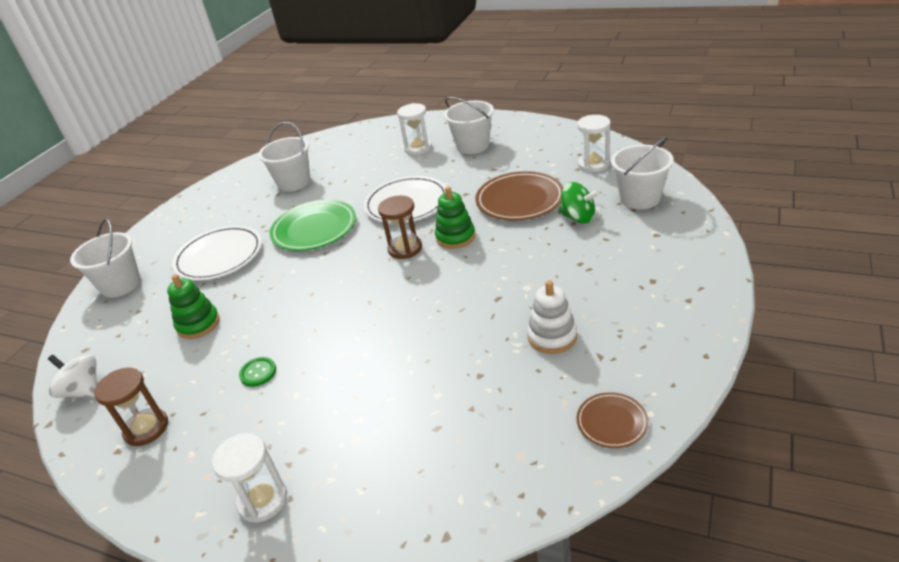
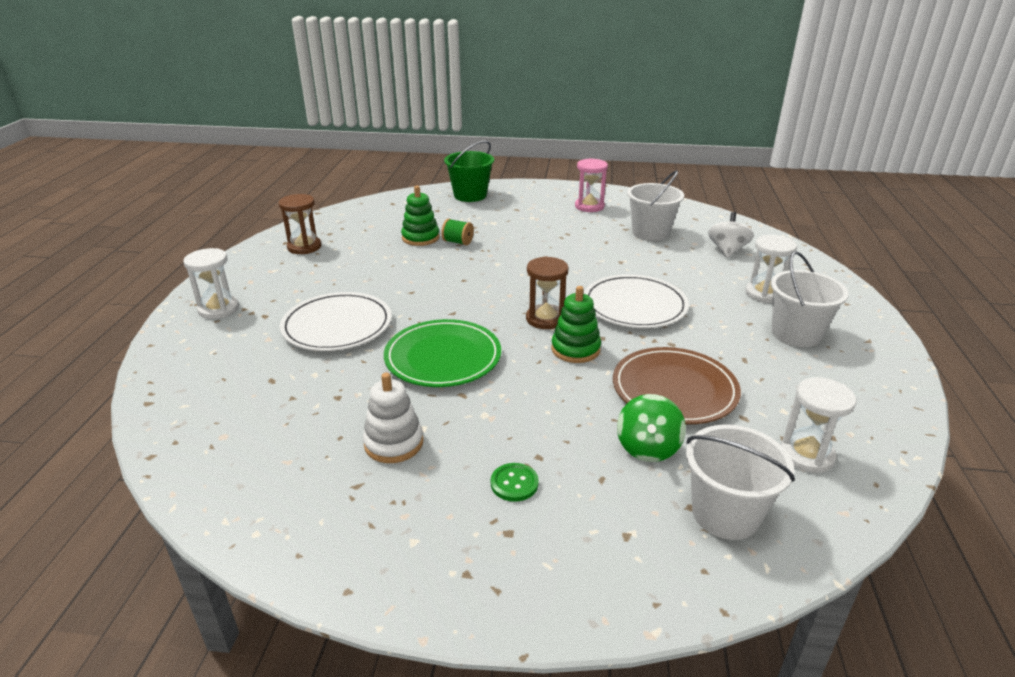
camera: 70 degrees right, 5 degrees down
white spinning top [48,355,97,398] -> white spinning top moved to [708,212,754,258]
white bucket [70,219,141,298] -> green bucket [444,140,494,202]
white plate [172,226,262,281] -> white plate moved to [280,292,392,351]
green button [239,357,276,387] -> green button moved to [491,463,539,502]
green plate [270,200,356,251] -> green plate moved to [384,319,501,387]
brown plate [577,392,649,448] -> none
none -> green spool [441,219,474,246]
none -> pink hourglass [575,158,608,212]

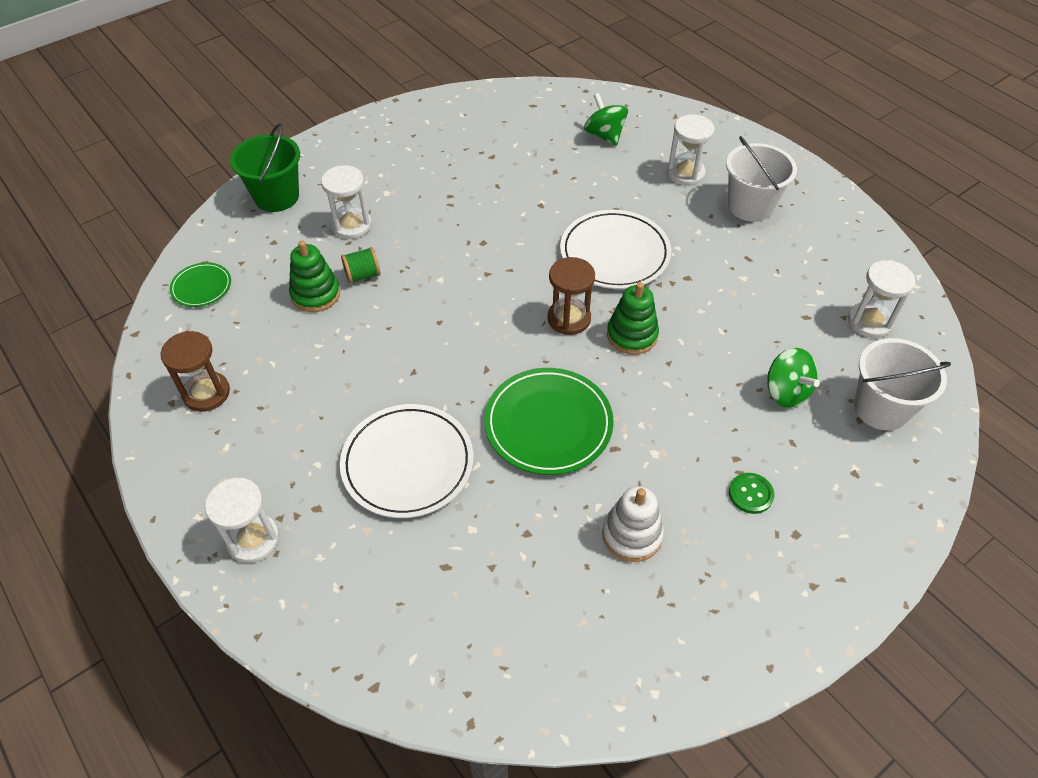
camera: 45 degrees left, 20 degrees up
pink hourglass [575,158,608,212] -> none
brown plate [613,347,741,424] -> none
white bucket [627,170,684,241] -> none
white spinning top [708,212,754,258] -> green spinning top [584,93,628,146]
none -> green plate [169,262,231,307]
none -> white hourglass [321,165,372,239]

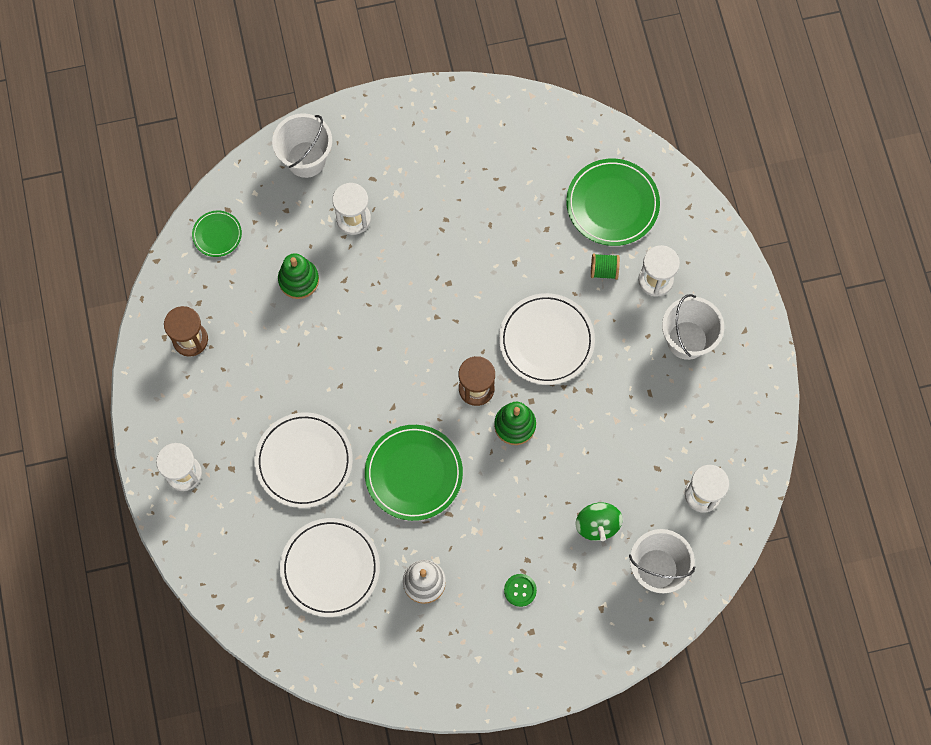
camera: 25 degrees right, 20 degrees up
green bucket [230,123,300,212] -> white bucket [272,113,332,178]
green spool [341,247,381,284] -> green spool moved to [591,253,620,280]
green spinning top [584,93,628,146] -> green plate [566,158,660,246]
none -> white plate [280,518,380,617]

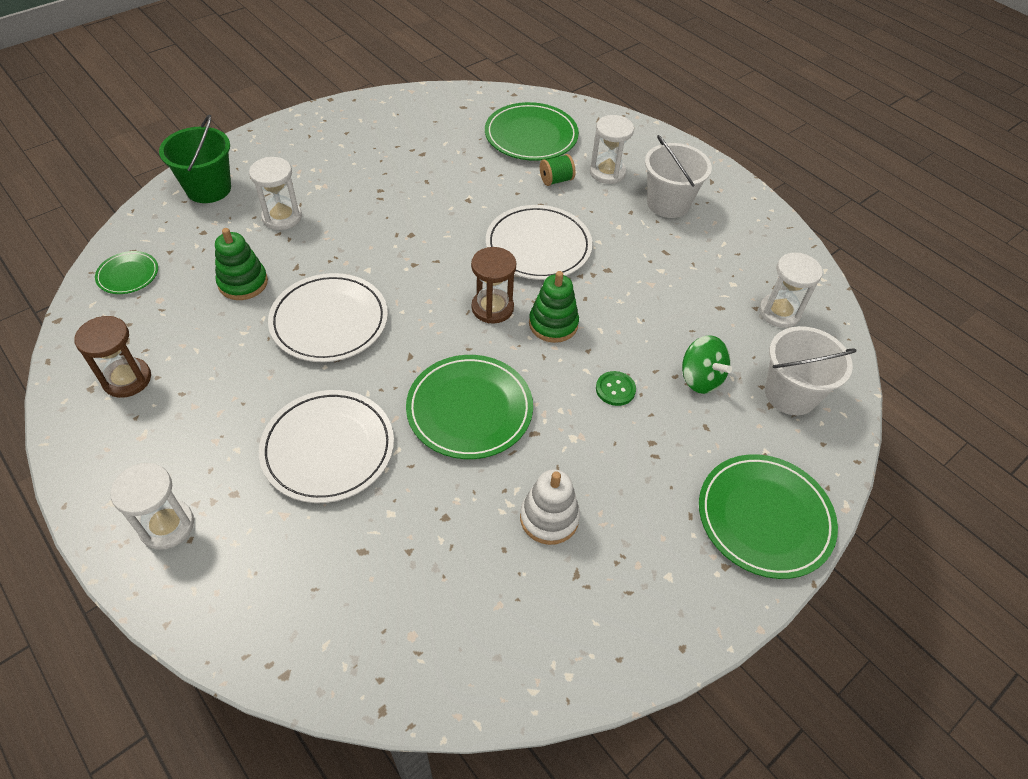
camera: 30 degrees left, 20 degrees down
white bucket [272,113,332,178] -> green bucket [159,115,231,203]
white plate [280,518,380,617] -> white plate moved to [268,273,388,362]
green button [504,574,537,607] -> green button moved to [596,371,636,406]
none -> green plate [699,454,838,579]

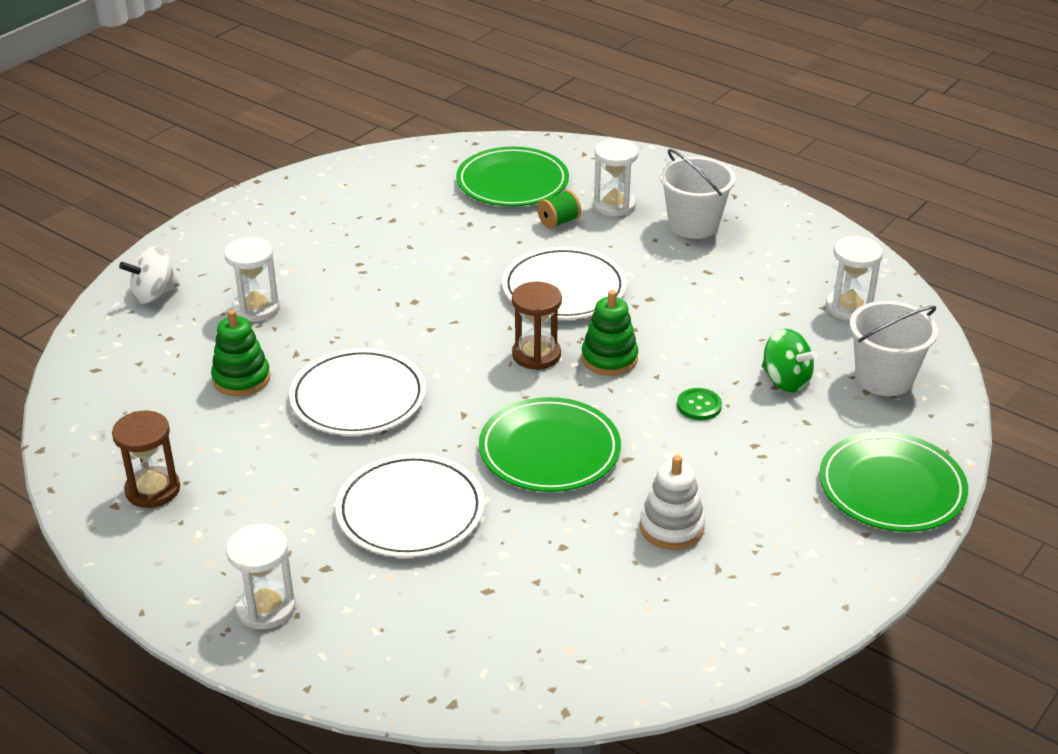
camera: 10 degrees left, 15 degrees down
green plate [95,251,158,294] -> none
green bucket [159,115,231,203] -> white spinning top [119,246,180,304]

